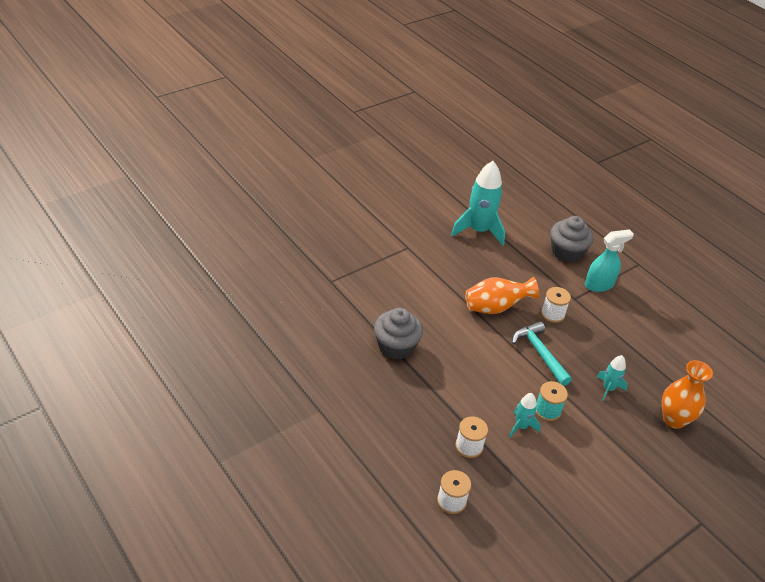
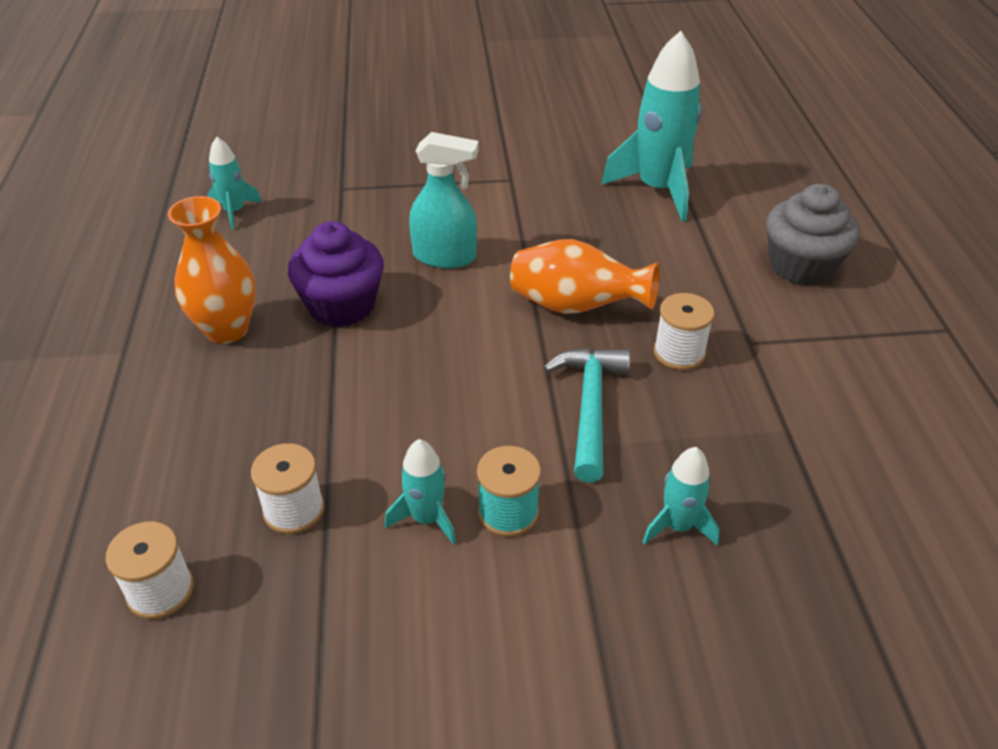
camera: 35 degrees right, 0 degrees up
grey cupcake [374,308,423,360] -> purple cupcake [288,221,384,327]
turquoise spray bottle [585,229,634,292] -> turquoise spray bottle moved to [409,132,479,268]
orange vase [662,360,713,429] -> orange vase moved to [168,196,256,344]
none -> turquoise rocket [208,137,262,229]

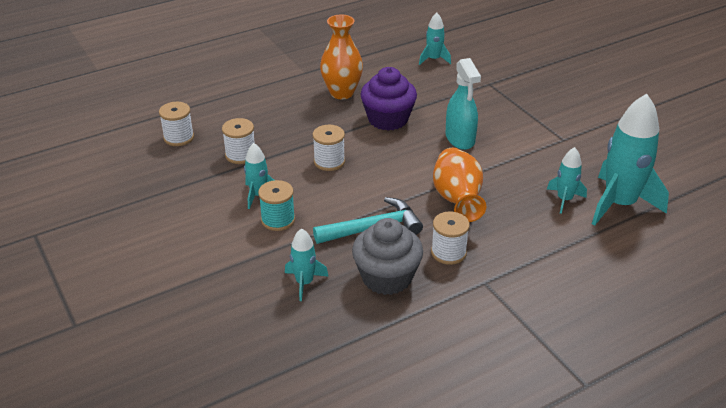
camera: 65 degrees right, 5 degrees down
grey cupcake [766,184,860,286] -> grey cupcake moved to [352,218,423,295]
none -> white spool [313,125,345,171]
none -> turquoise rocket [547,147,587,214]

